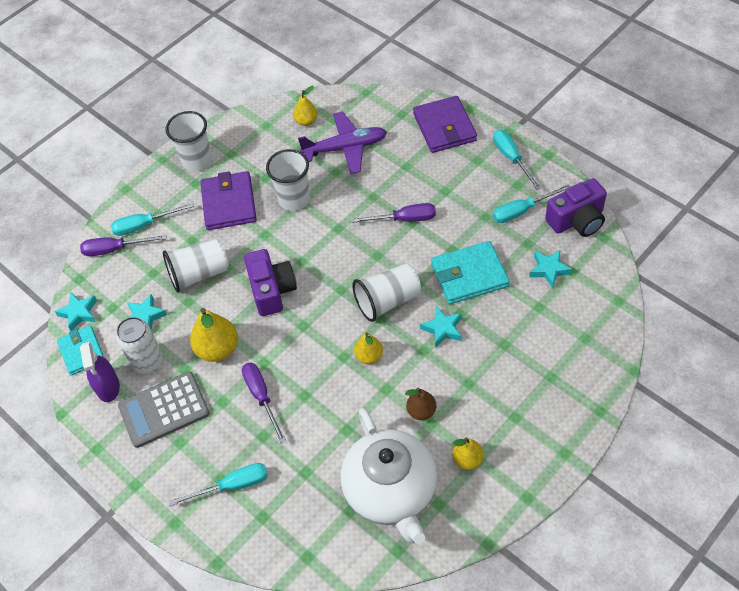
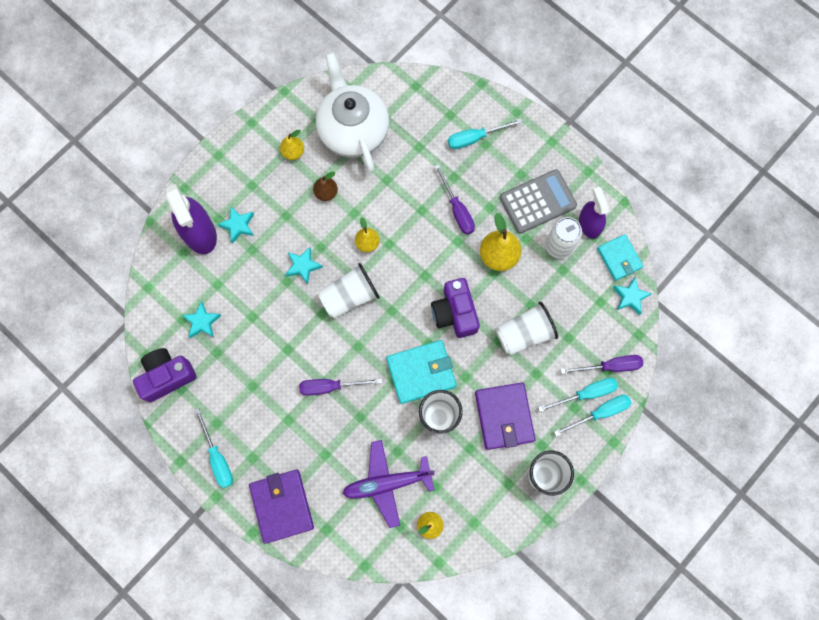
camera: 175 degrees right, 20 degrees up
turquoise star [127,294,167,330] -> turquoise star moved to [218,206,254,244]
turquoise wallet [431,241,509,304] -> turquoise wallet moved to [386,340,457,404]
turquoise screwdriver [493,184,570,223] -> turquoise screwdriver moved to [554,395,631,436]
none -> purple spray bottle [165,184,217,254]

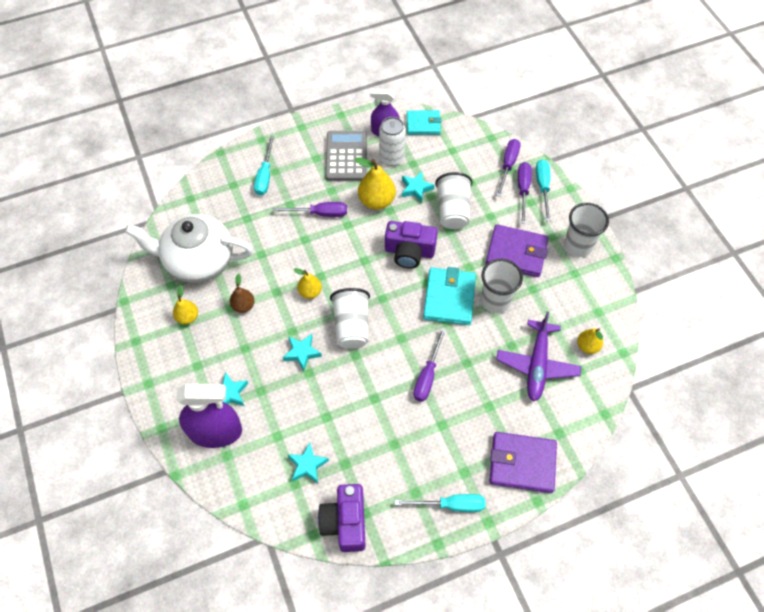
camera: 65 degrees left, 15 degrees down
turquoise screwdriver [538,378,618,412] -> purple screwdriver [518,162,532,224]
turquoise star [613,276,652,315] -> turquoise star moved to [402,171,435,203]

